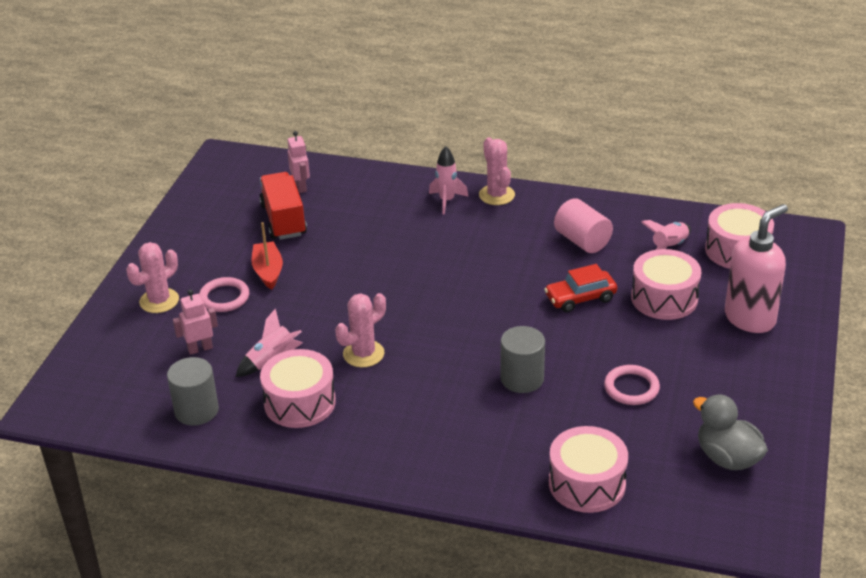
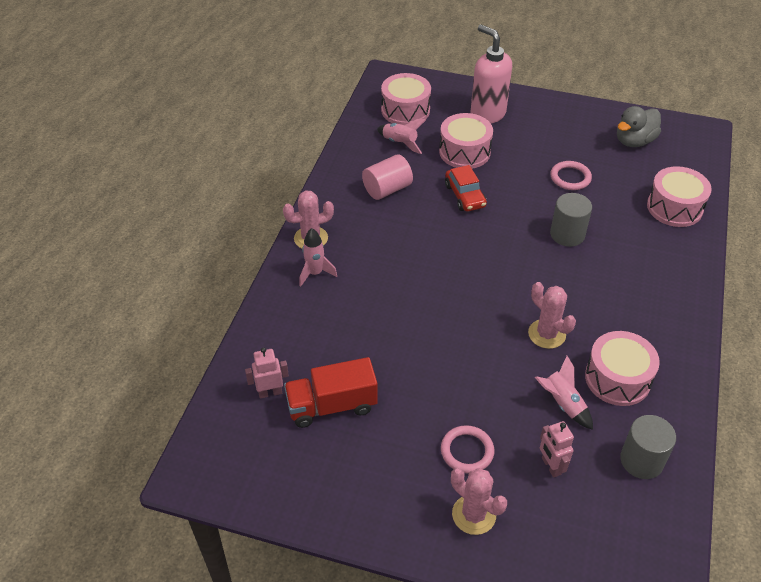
camera: 90 degrees left, 10 degrees up
red boat [251,222,283,290] -> none

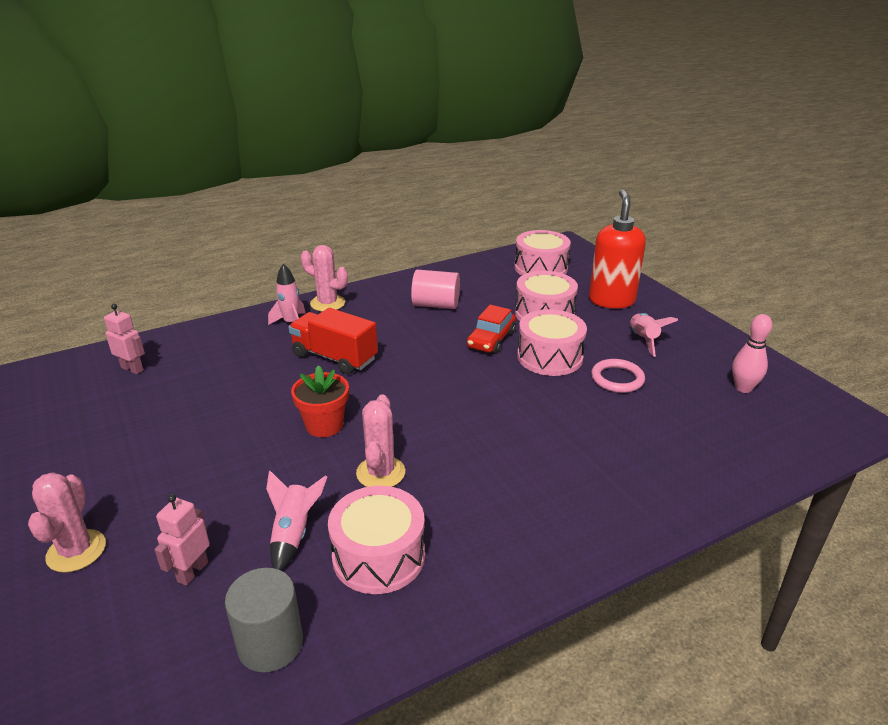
camera: 45 degrees right, 15 degrees down
red truck [284,357,378,428] -> red truck moved to [288,308,378,374]
pink rocket [377,119,426,154] -> pink rocket moved to [630,313,678,357]
pink ring [441,425,494,474] -> none
pink soap dispenser [470,25,512,124] -> red soap dispenser [589,189,646,309]
grey cylinder [550,193,592,247] -> none
grey duck [617,106,661,147] -> pink bowling pin [732,314,772,393]
pink drum [647,166,712,227] -> pink drum moved to [517,309,587,376]
none -> red flower pot [291,365,349,437]

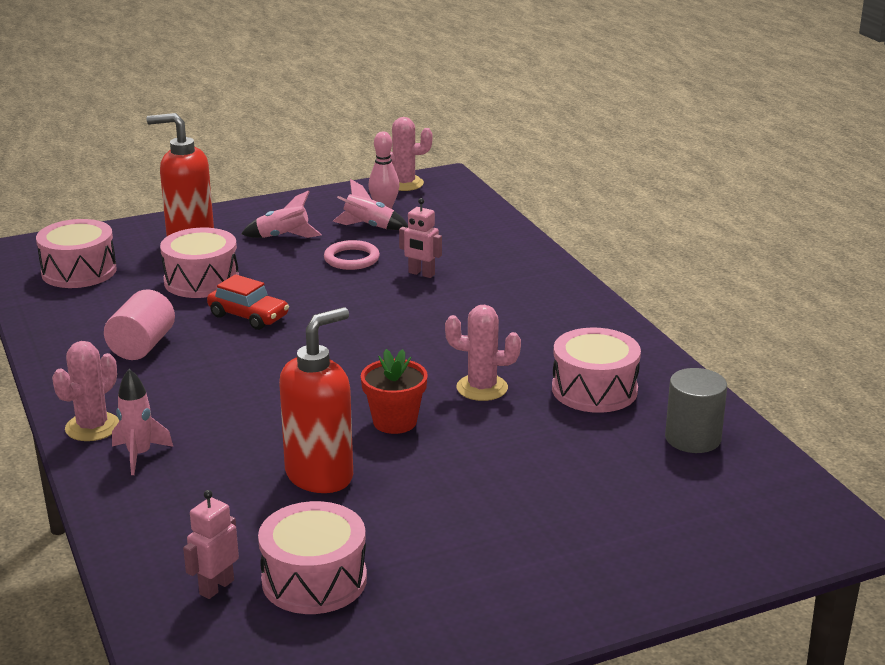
camera: 85 degrees left, 5 degrees down
pink cactus [28,472,106,573] -> pink cactus moved to [376,117,433,191]
pink robot [154,494,210,586] -> pink robot moved to [399,198,442,278]
pink rocket [266,471,327,571] -> pink rocket moved to [333,179,408,230]
red truck [288,308,378,374] -> none
pink drum [517,309,587,376] -> pink drum moved to [258,501,367,614]
none -> red soap dispenser [279,307,353,493]

